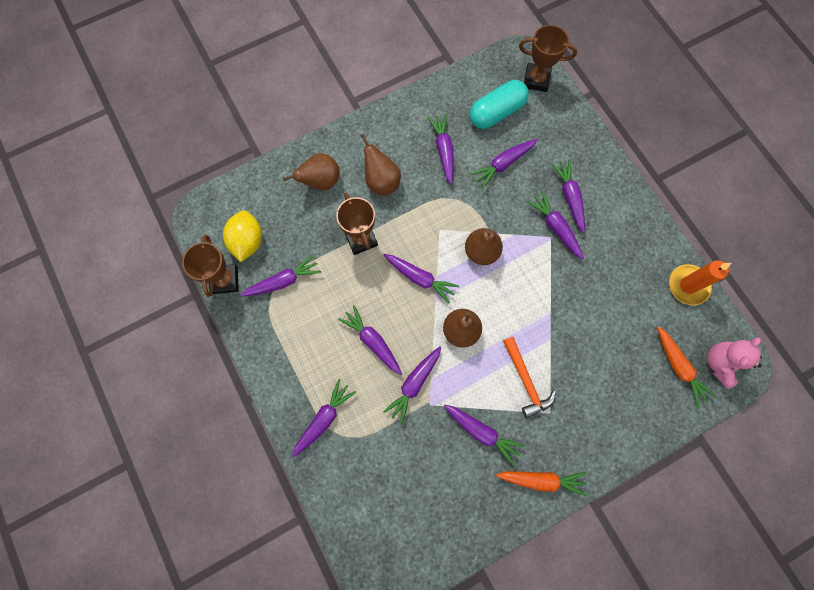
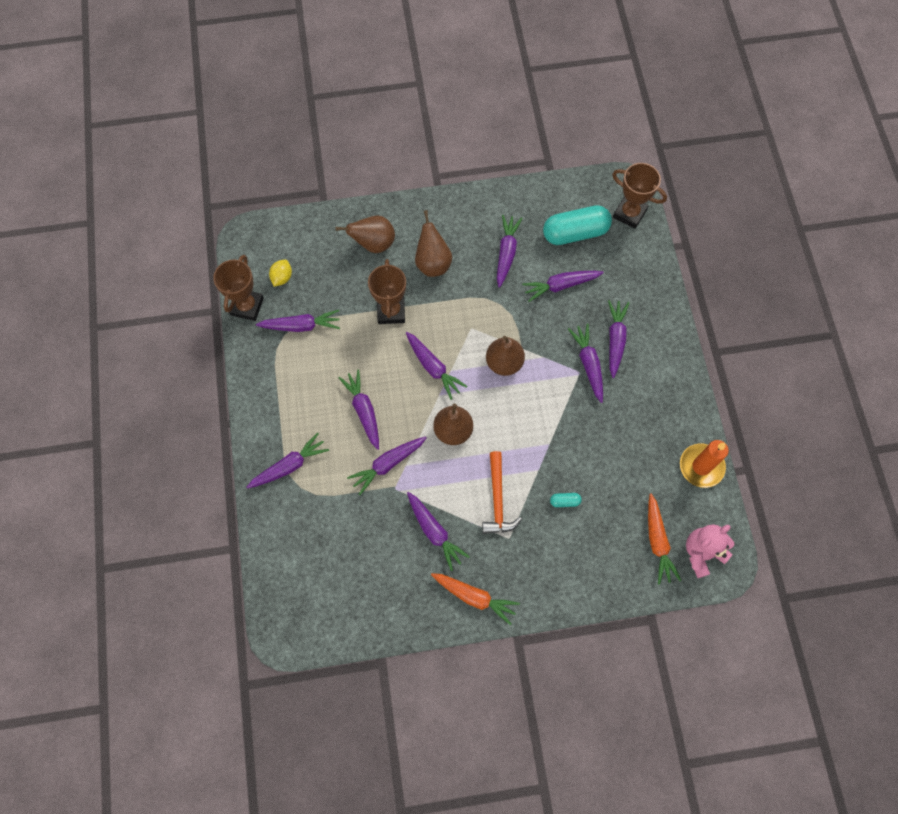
camera: 20 degrees right, 5 degrees down
yellow lemon [223,210,262,262] -> yellow lemon [269,259,292,287], size x0.58
none -> turquoise capsule [550,493,582,507]

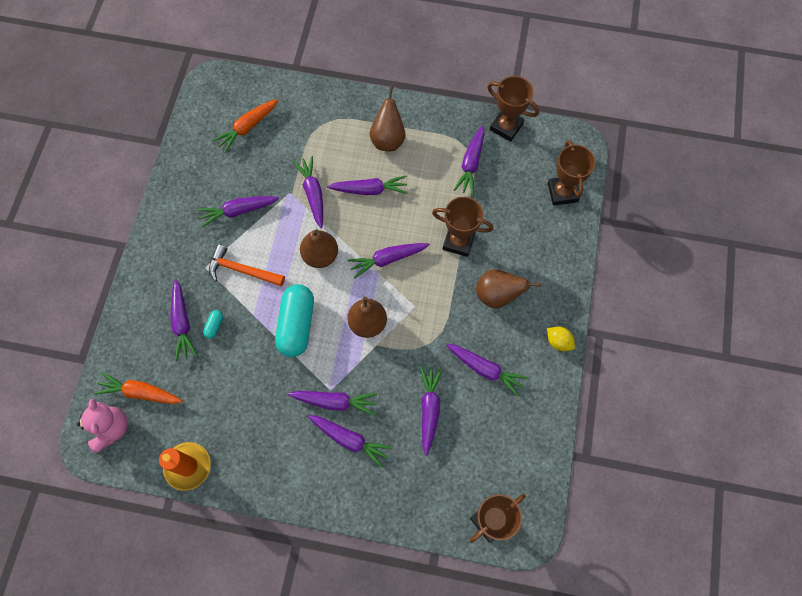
camera: 110 degrees right, 0 degrees up
purple carrot [246,433,329,489] -> purple carrot moved to [170,279,198,361]
yellow lemon [269,259,292,287] -> yellow lemon moved to [547,327,575,351]
brown pear [335,215,395,253] -> brown pear moved to [369,86,406,151]
orange carrot [431,573,520,625] -> orange carrot moved to [212,99,278,153]
turquoise capsule [543,205,612,245] -> turquoise capsule moved to [275,284,314,357]
none -> brown trophy [548,140,596,206]

